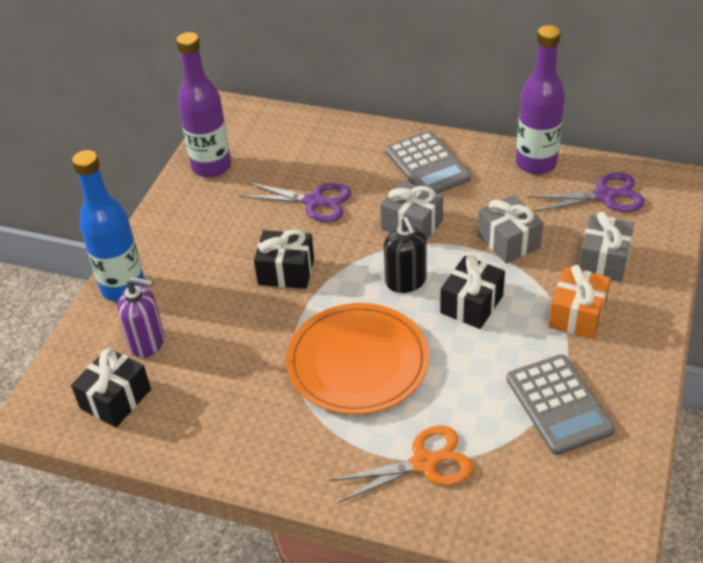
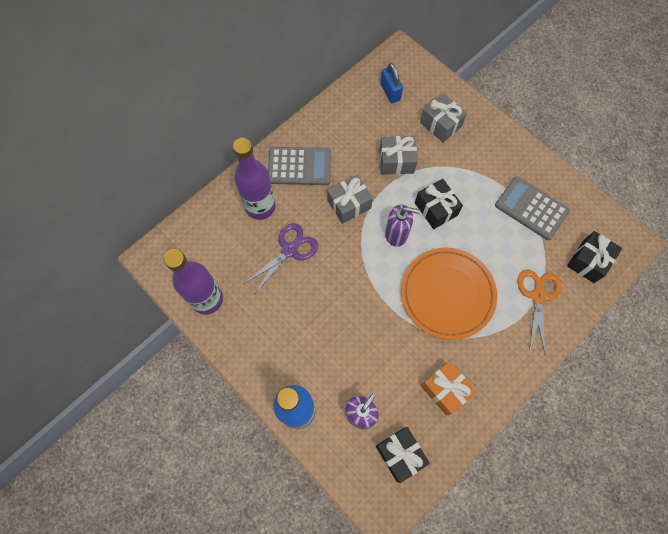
camera: 65 degrees left, 25 degrees up
black gift [254,230,314,289] -> black gift moved to [567,231,622,283]
black soap dispenser [384,217,426,293] -> purple soap dispenser [385,205,420,247]
grey calculator [506,354,615,455] -> grey calculator turned 150 degrees counterclockwise [495,176,570,240]
purple bottle [516,25,565,174] -> purple bottle moved to [233,138,276,220]
purple scissors [527,172,645,212] -> blue padlock [380,63,403,103]
orange gift [548,265,611,339] -> orange gift moved to [421,361,477,416]

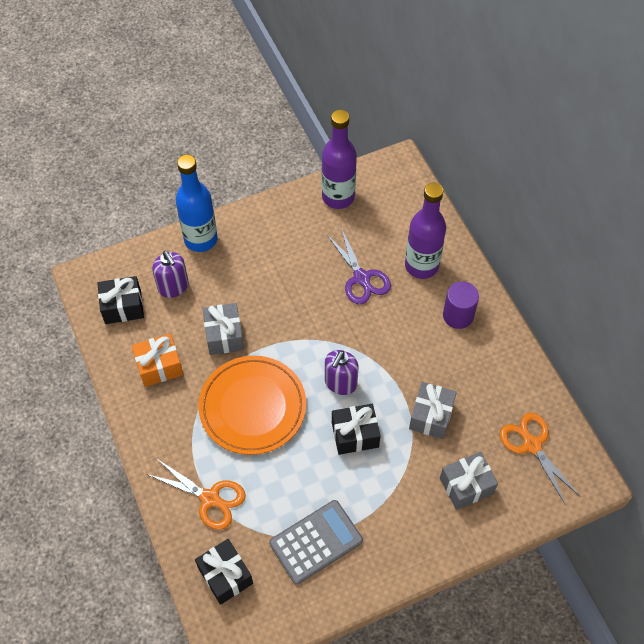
camera: 110 degrees right, 10 degrees down
grey calculator [268,147,331,185] -> purple cylinder [443,282,479,329]
grey gift [327,175,373,224] -> grey gift moved to [203,303,244,355]
blue padlock [380,63,403,103] -> orange scissors [500,413,581,505]

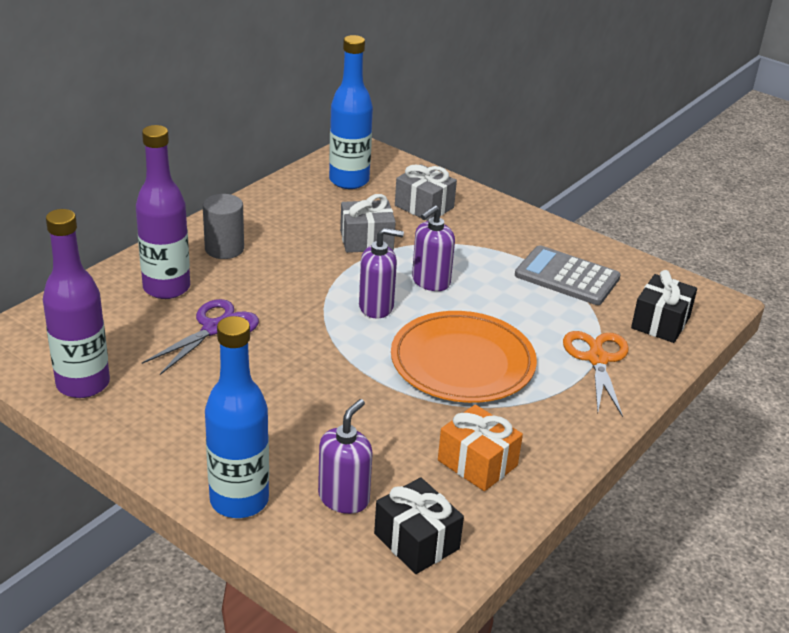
camera: 120 degrees left, 25 degrees down
grey gift [203,303,244,355] -> none
black gift [332,404,380,455] -> purple soap dispenser [412,205,455,291]
purple cylinder [443,282,479,329] -> grey cylinder [203,194,244,259]
orange scissors [500,413,581,505] -> blue bottle [329,35,373,189]

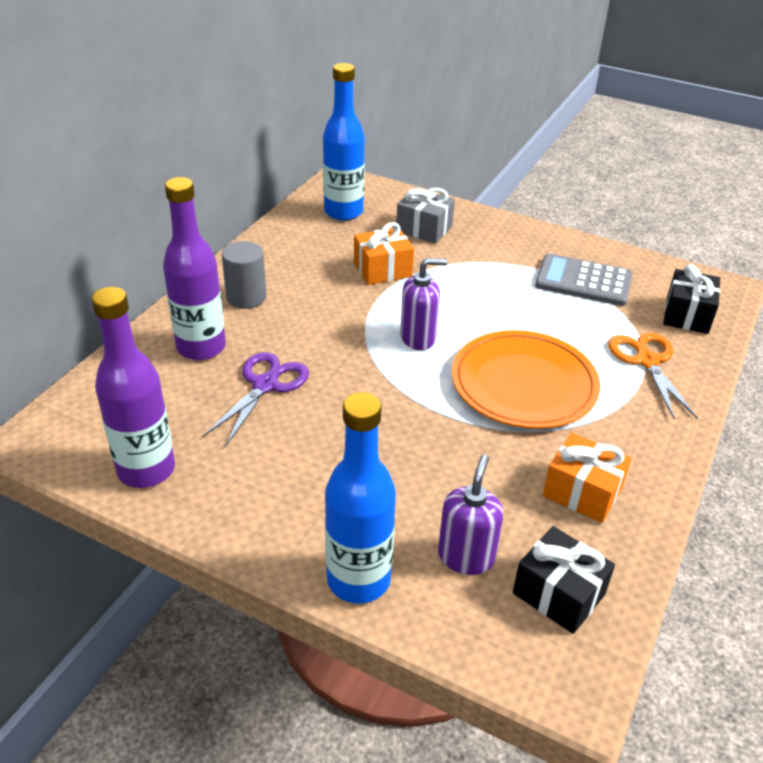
camera: 10 degrees left, 5 degrees up
grey gift [340,194,396,253] -> orange gift [354,222,414,285]
purple soap dispenser [412,205,455,291] -> none

